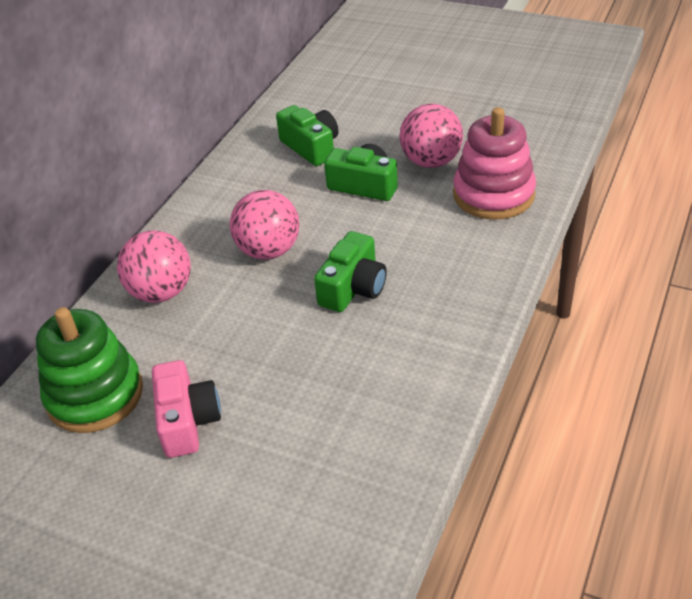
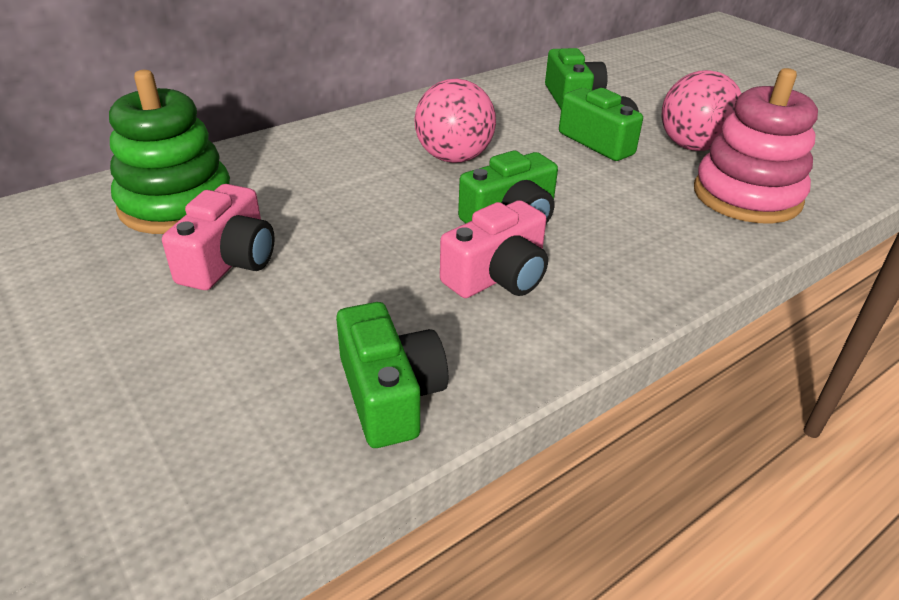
camera: 25 degrees right, 5 degrees down
pink ball [117,231,191,303] -> none
none -> green camera [336,302,448,448]
none -> pink camera [440,200,548,298]

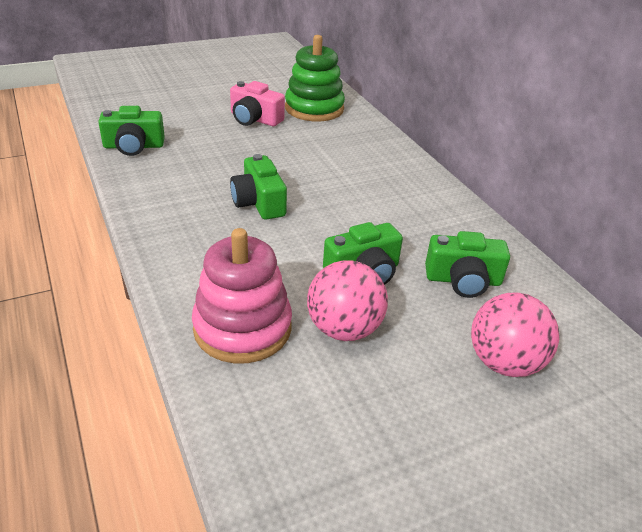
camera: 100 degrees right, 0 degrees up
pink ball [414,79,496,163] -> pink ball moved to [471,293,560,377]
pink camera [440,200,548,298] -> none

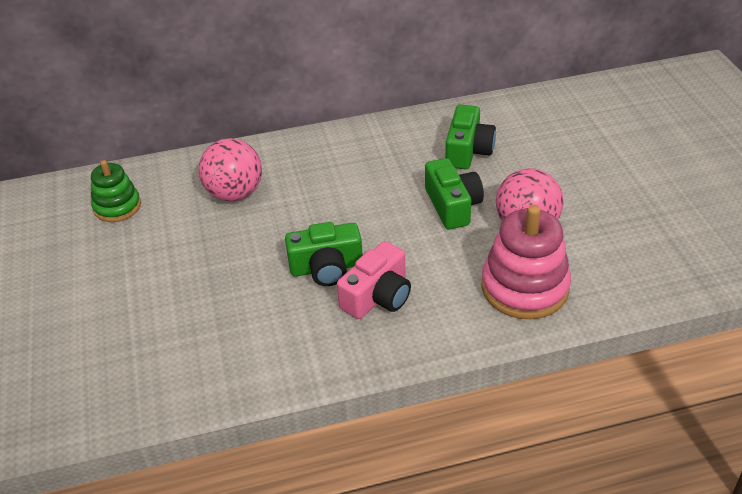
camera: 75 degrees left, 5 degrees up
green camera [98,106,165,156] -> none
pink camera [230,81,285,126] -> pink camera moved to [337,241,411,319]
green stacking toy [285,35,345,121] -> green stacking toy [91,160,141,222], size x0.61
pink ball [471,293,560,377] -> pink ball moved to [199,138,262,201]

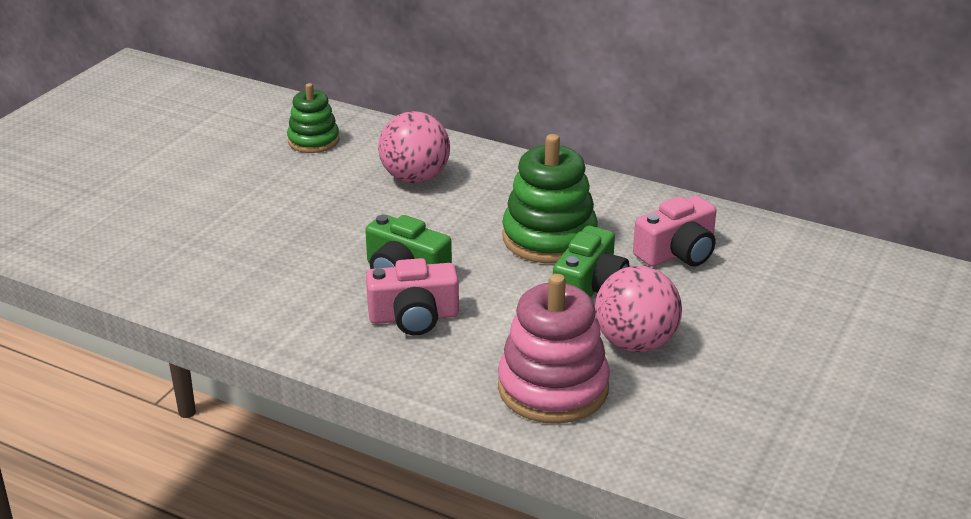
camera: 40 degrees right, 10 degrees down
green camera [445,104,496,169] -> pink camera [633,196,716,267]
none -> green stacking toy [502,134,598,264]

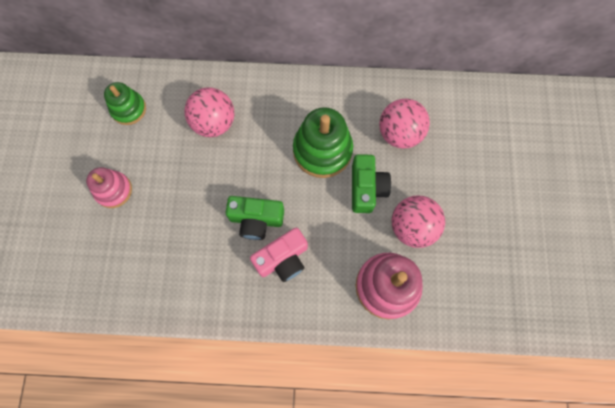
camera: 25 degrees left, 40 degrees up
pink camera [633,196,716,267] -> pink ball [379,99,430,149]
none -> pink stacking toy [86,167,132,208]

